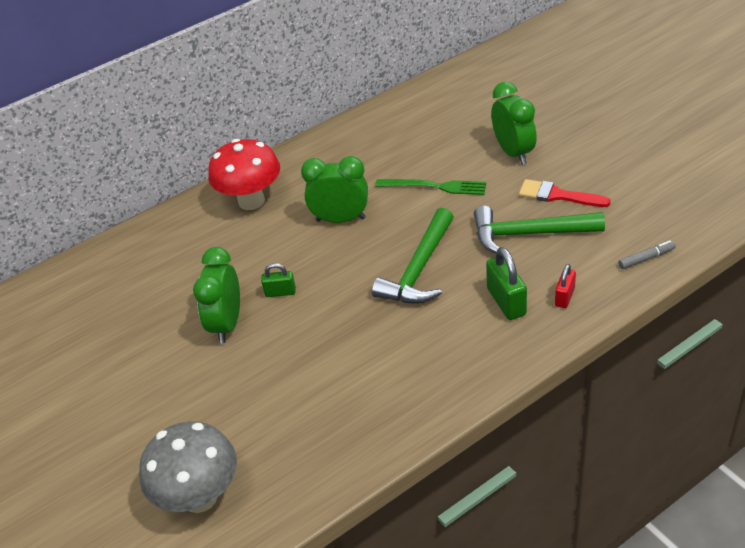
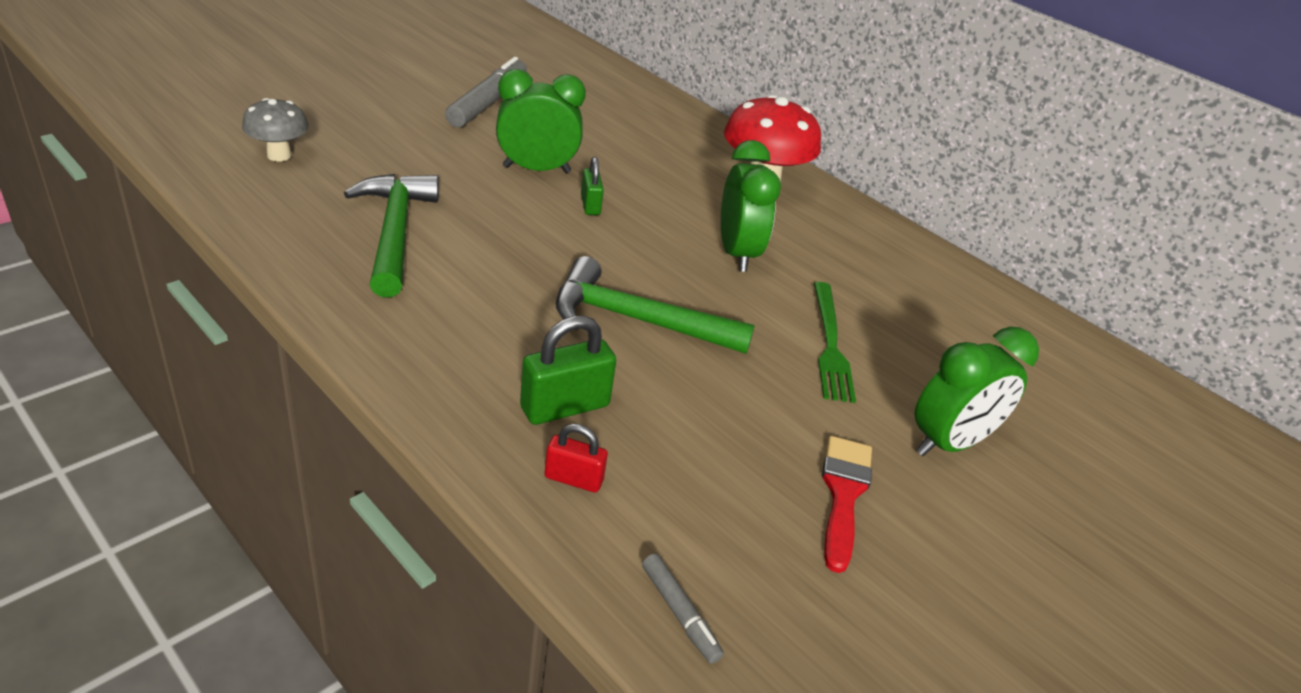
camera: 70 degrees right, 5 degrees down
grey mushroom [139,421,237,513] -> grey mushroom [242,98,309,162], size x0.59
green hammer [474,206,605,253] -> green hammer moved to [344,174,439,297]
none -> grey marker [445,57,527,128]

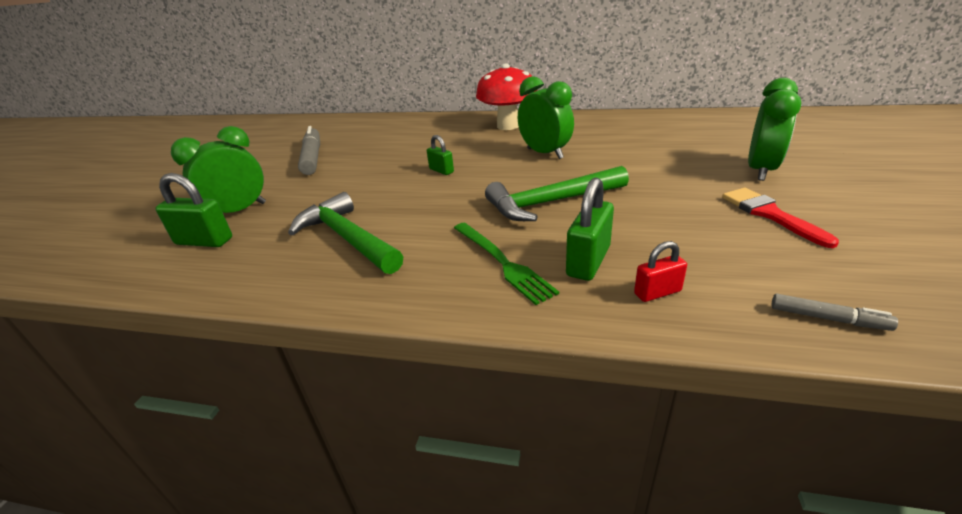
camera: 25 degrees left, 5 degrees down
grey mushroom [242,98,309,162] -> green padlock [155,173,232,247]
green clock [496,69,586,173] -> green clock moved to [171,126,266,213]
green fork [814,282,856,403] -> green fork moved to [454,223,559,305]

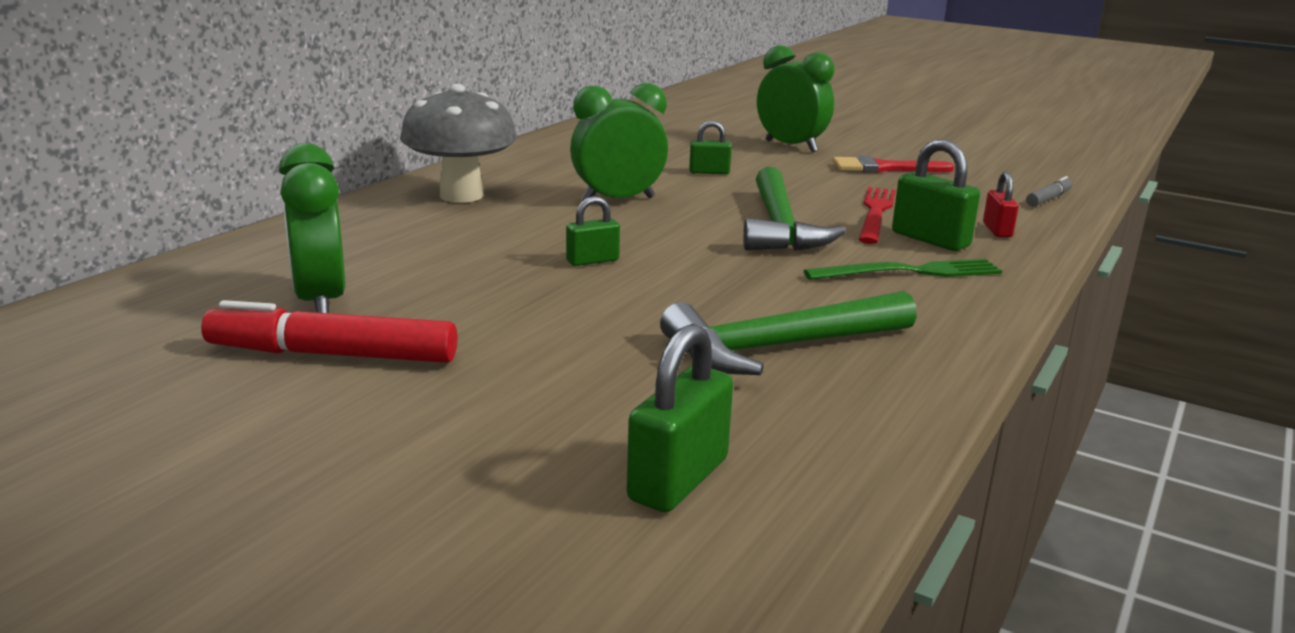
camera: 75 degrees left, 10 degrees down
green clock [171,126,266,213] -> green clock moved to [279,143,345,313]
grey marker [298,126,320,175] -> red marker [201,300,457,363]
red mushroom [476,64,537,130] -> grey mushroom [400,84,517,203]
none -> green padlock [689,120,732,174]
none -> red fork [859,187,896,244]

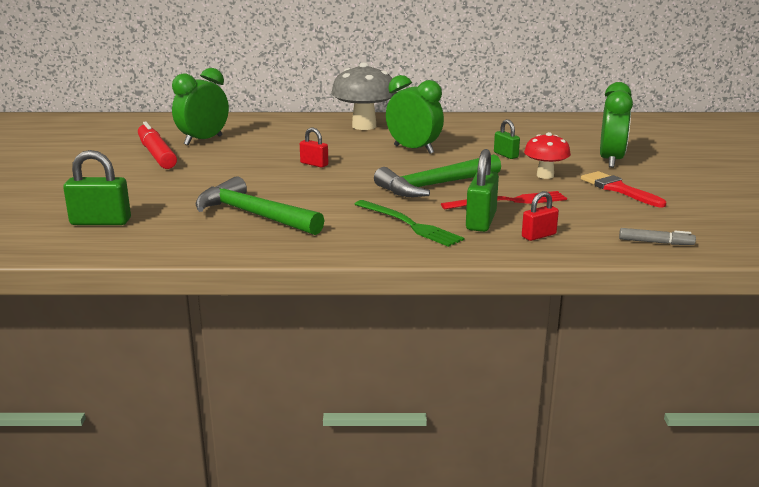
camera: 60 degrees right, 0 degrees up
green padlock [566,196,620,266] -> red padlock [300,127,328,168]
none -> red mushroom [524,132,571,179]

